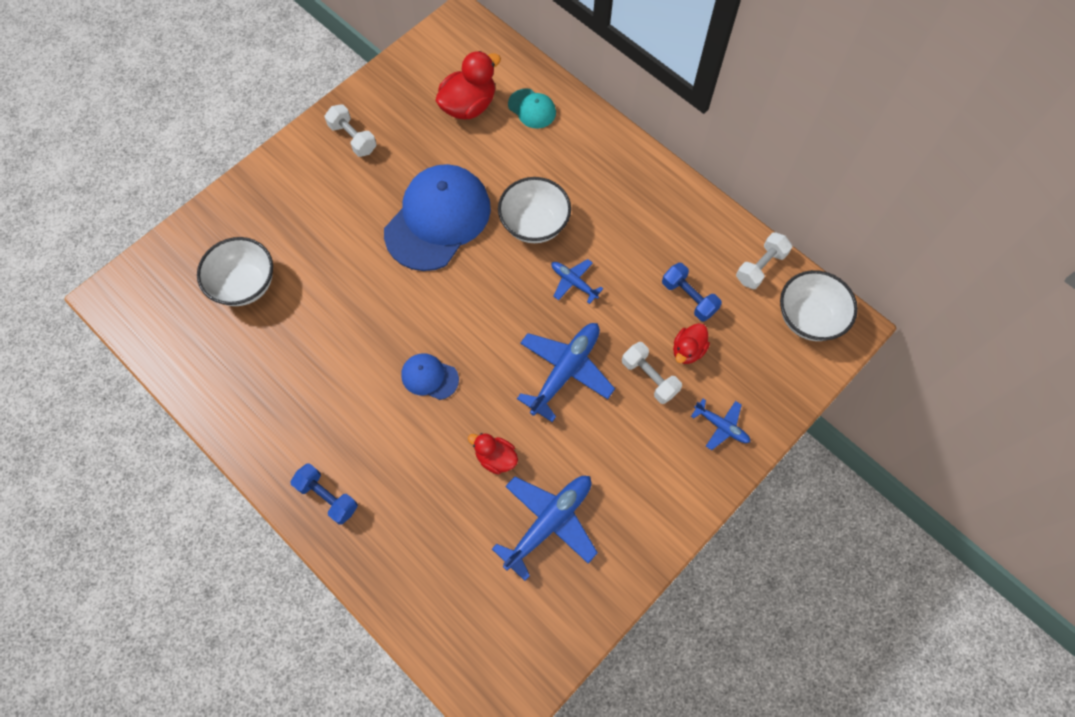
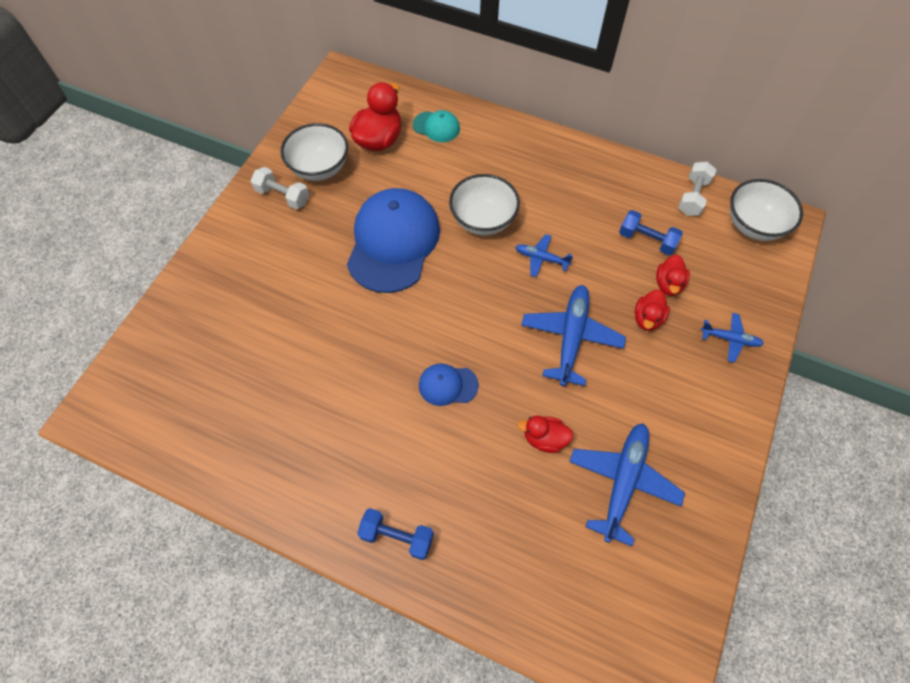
camera: 20 degrees left, 5 degrees down
white bowl [197,237,273,306] -> white bowl moved to [280,123,348,181]
white dumbbell [622,342,682,404] -> red duck [635,290,670,331]

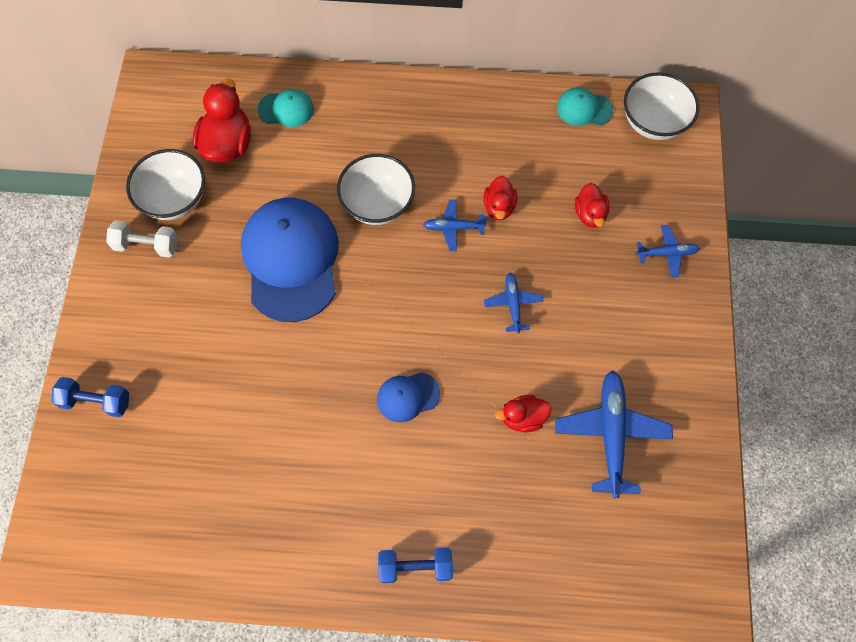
camera: 20 degrees left, 5 degrees up
blue plane [521,285,626,386] -> blue plane [484,273,543,334], size x0.54
blue dumbbell [619,210,683,255] -> blue dumbbell moved to [51,377,129,417]
red duck [635,290,670,331] -> red duck moved to [484,176,517,220]
white dumbbell [678,162,716,216] -> turquoise cap [557,87,613,126]

